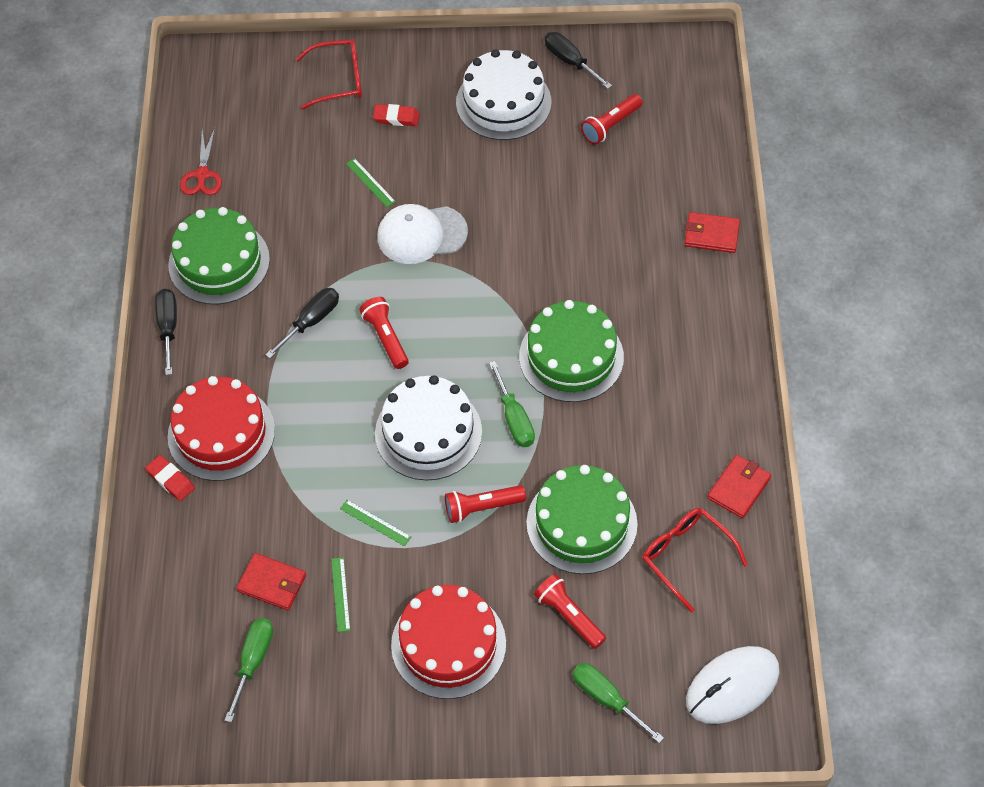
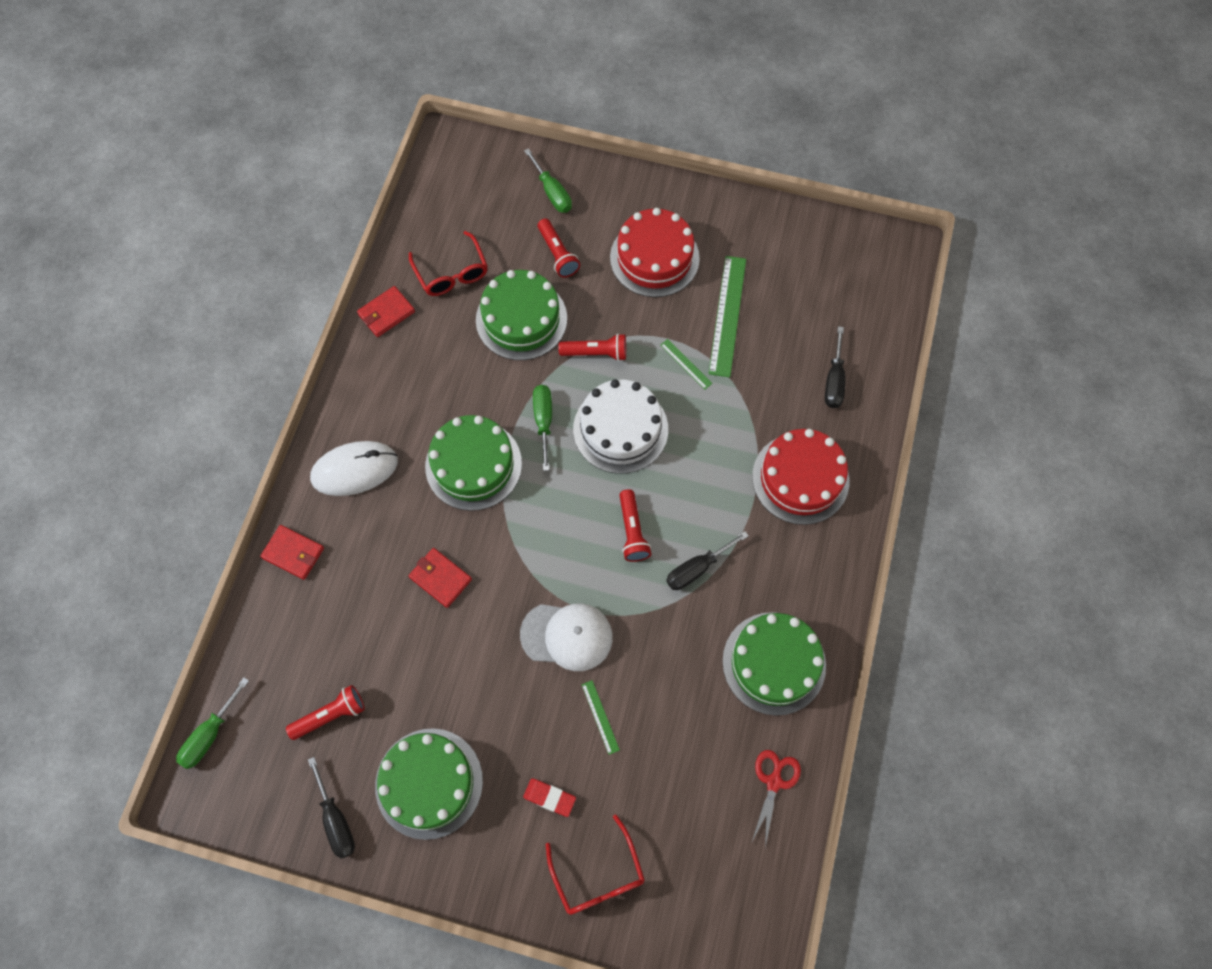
camera: 165 degrees left, 10 degrees up
red eraser [145,455,195,501] -> none
black screwdriver [155,289,177,375] -> black screwdriver moved to [825,326,846,408]
green screwdriver [225,618,273,723] -> green screwdriver moved to [176,677,249,769]
red wallet [236,553,306,610] -> red wallet moved to [409,548,472,608]
red glasses [296,40,362,110] -> red glasses turned 120 degrees counterclockwise [546,814,645,915]
green ruler [331,557,350,632] -> green ruler [709,256,746,377], size x2.09
white cake [456,49,551,140] -> green cake [375,728,483,840]
white mouse [686,646,779,724] -> white mouse moved to [310,441,398,496]

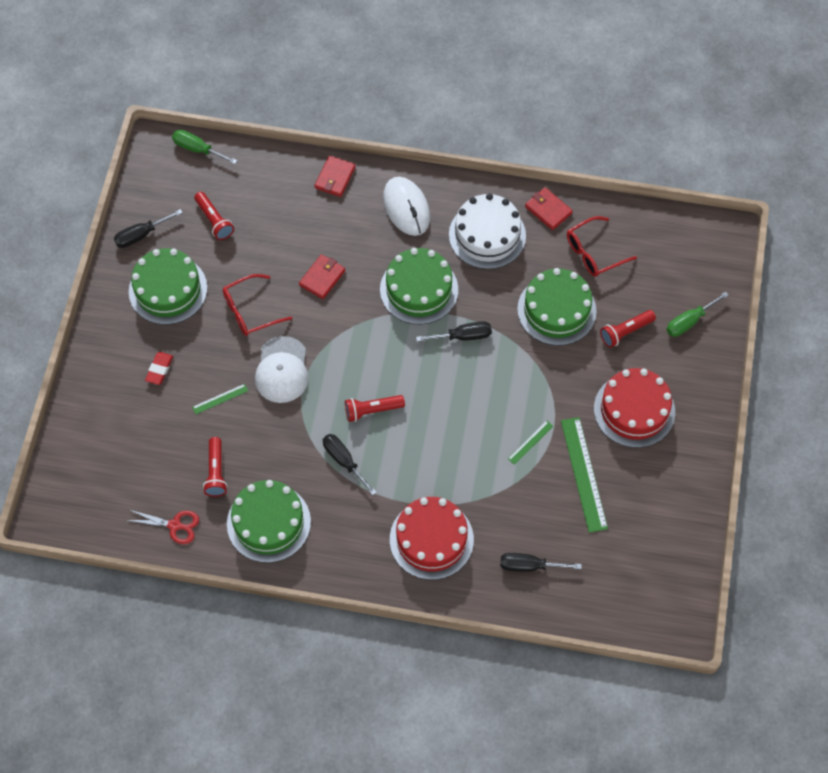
camera: 85 degrees right, 5 degrees down
green screwdriver [533,385,552,471] -> black screwdriver [416,321,492,342]
red glasses [546,814,645,915] -> red glasses moved to [223,274,292,336]
red flashlight [558,334,626,361] -> red flashlight moved to [203,437,227,497]
white cake [573,379,668,474] -> white cake moved to [449,193,526,269]
green ruler [709,256,746,377] -> green ruler turned 75 degrees clockwise [561,417,608,533]

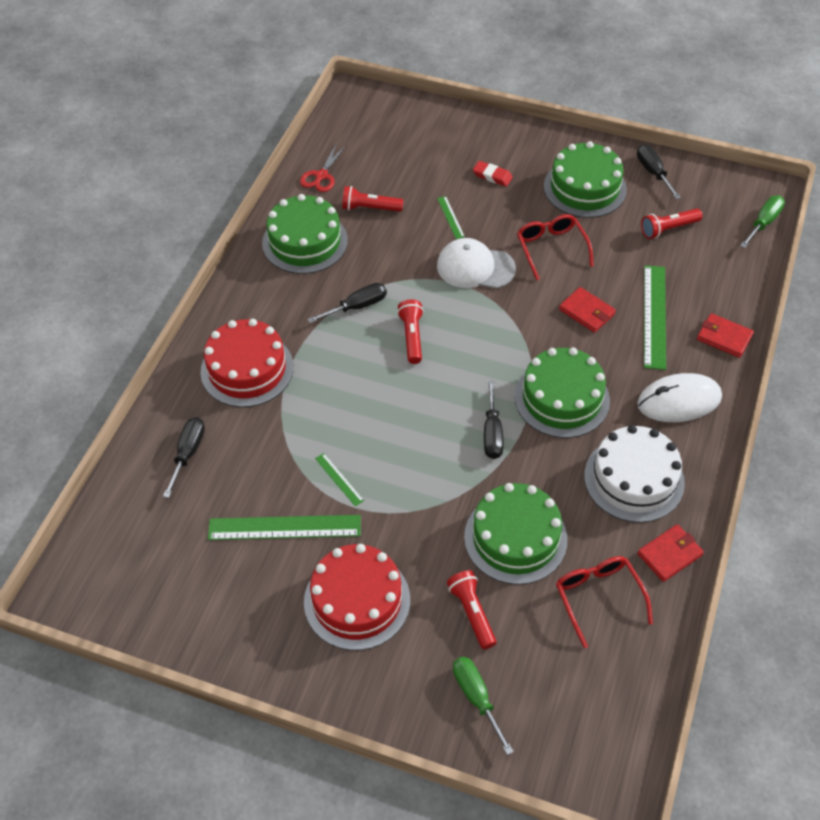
camera: 100 degrees right, 10 degrees down
none -> green ruler [644,265,666,370]

